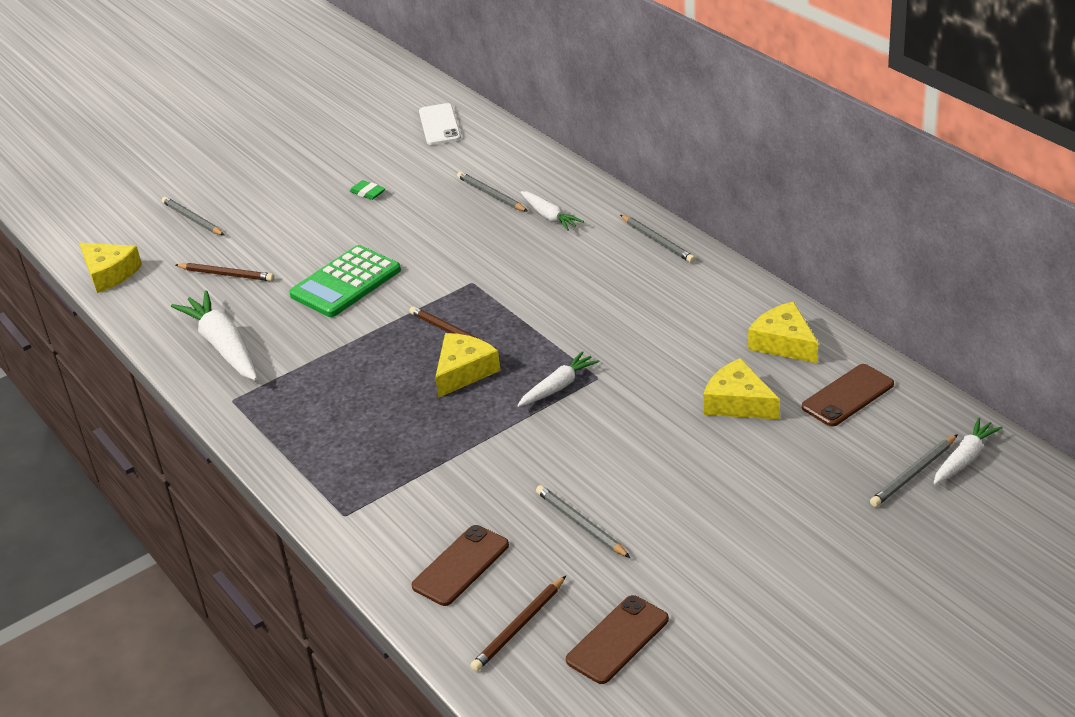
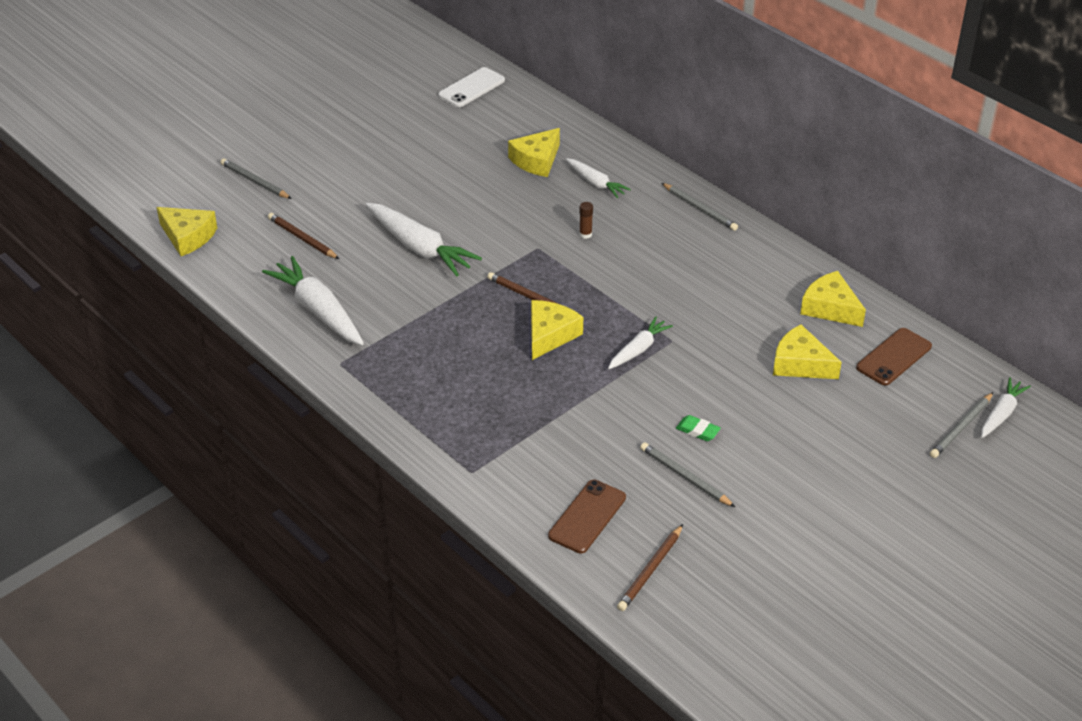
camera: 10 degrees left, 5 degrees up
brown pencil [175,263,274,281] -> brown pencil turned 150 degrees counterclockwise [268,213,339,259]
green calculator [289,245,401,317] -> white carrot [366,203,482,276]
green eraser [349,180,385,200] -> green eraser moved to [676,415,721,441]
white phone [419,103,461,145] -> white phone turned 60 degrees clockwise [438,67,505,107]
grey pencil [457,171,528,212] -> yellow cheese [508,128,560,177]
brown phone [566,595,669,684] -> none
none -> brown glue stick [579,202,593,239]

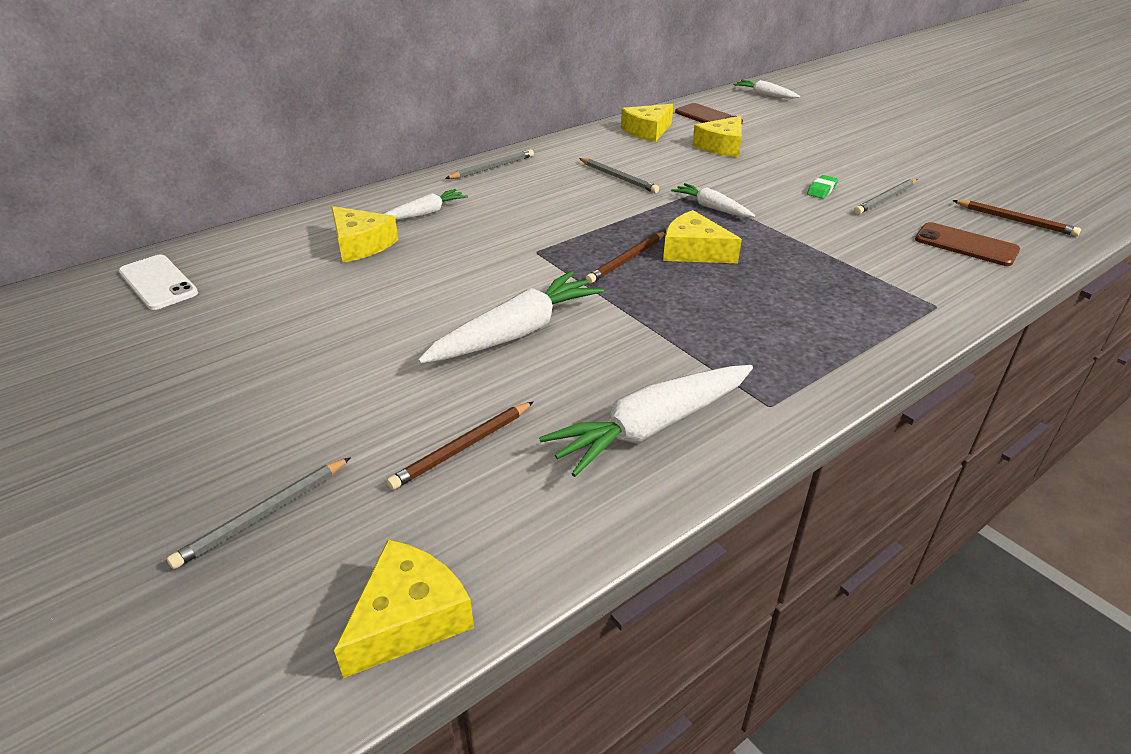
camera: 85 degrees left, 5 degrees down
brown glue stick [579,202,593,239] -> none
grey pencil [930,392,993,458] -> grey pencil moved to [579,158,659,193]

